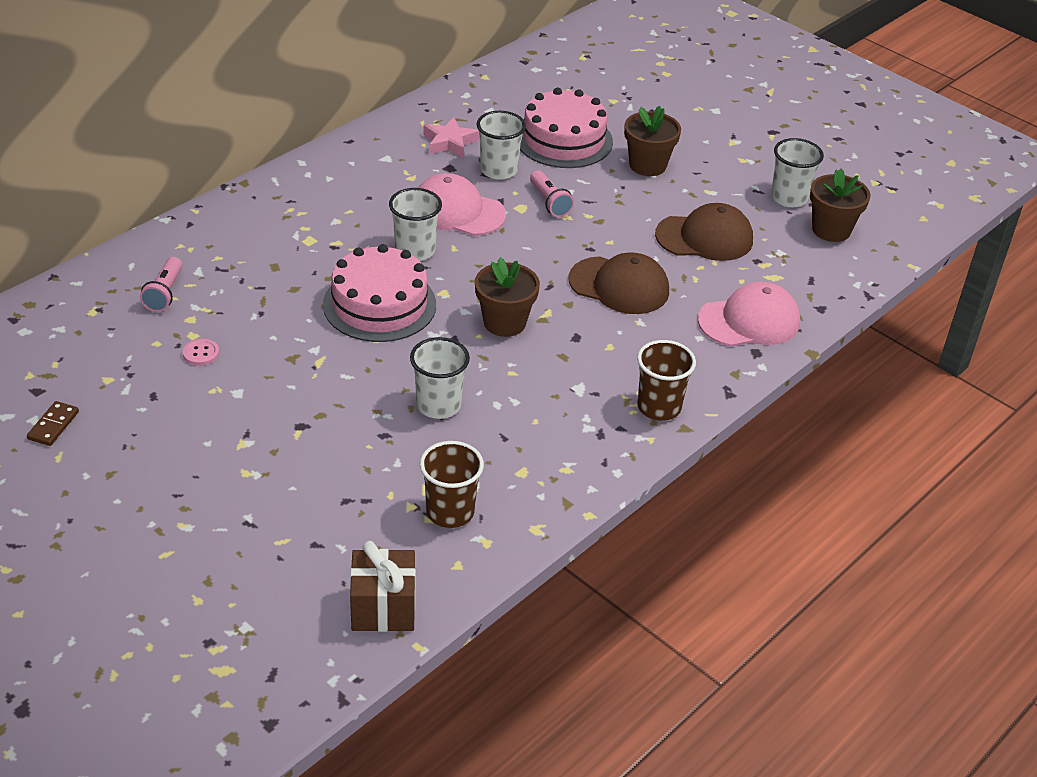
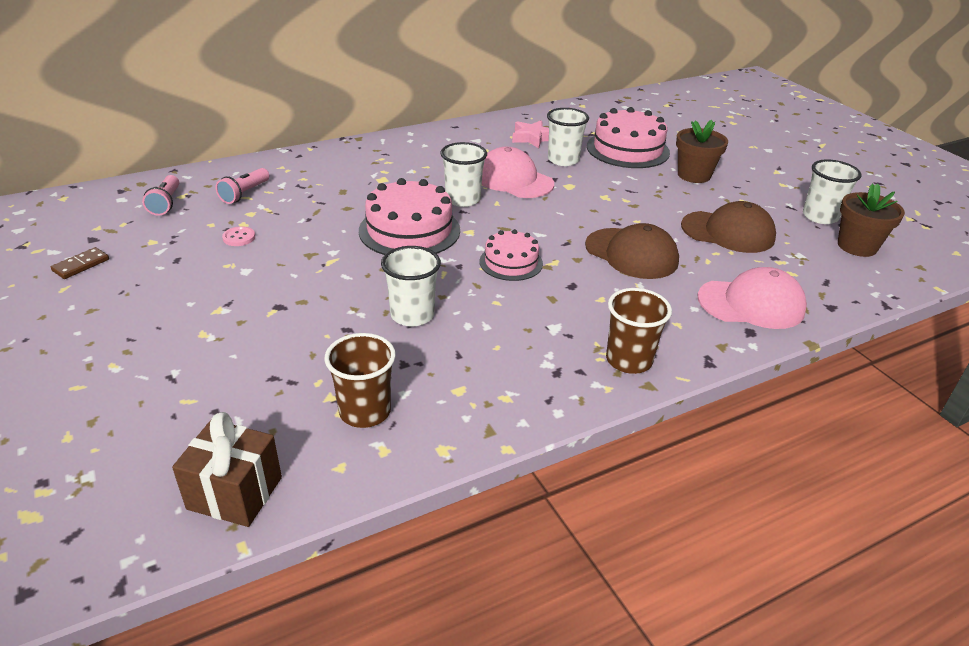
camera: 20 degrees right, 5 degrees down
brown flower pot [475,257,540,337] -> pink cake [480,229,543,281]
pink flashlight [530,170,574,217] -> pink flashlight moved to [142,175,179,216]

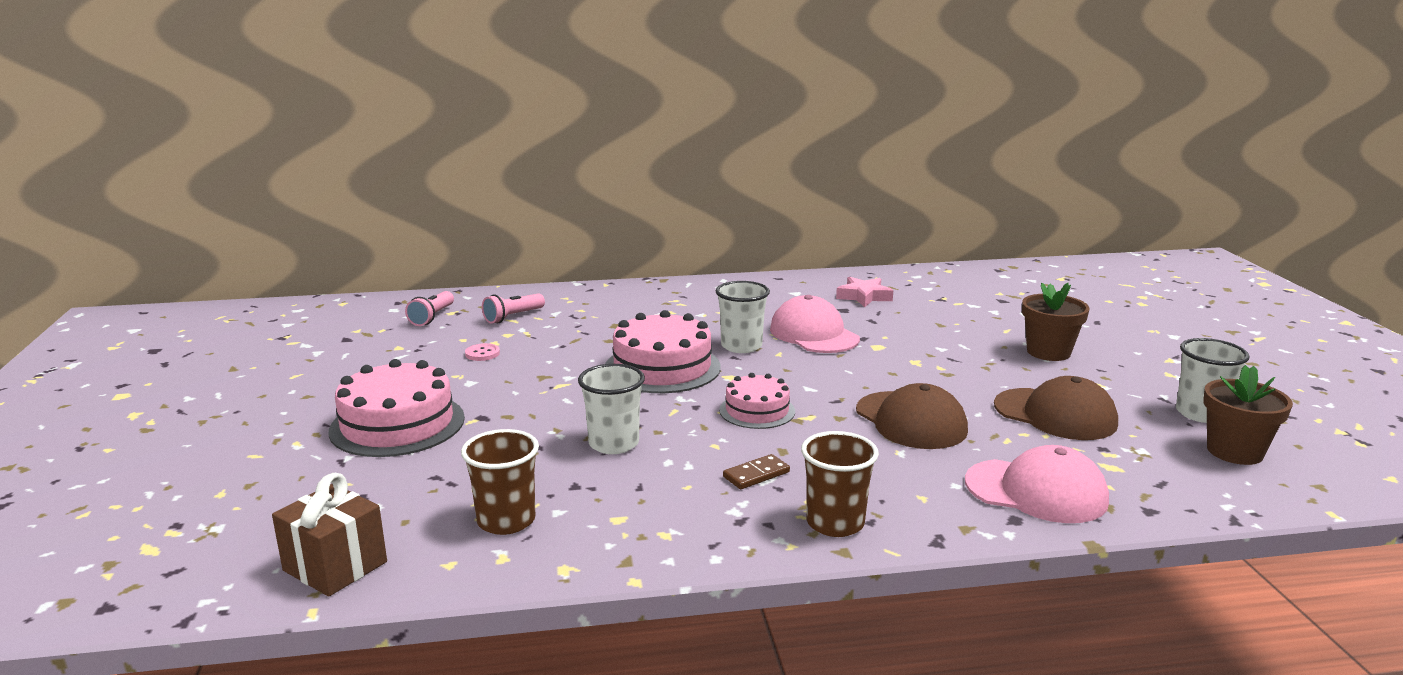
camera: 20 degrees right, 15 degrees down
brown domino [51,247,109,279] -> brown domino moved to [723,454,790,489]
white cup [547,108,589,166] -> none
pink cake [587,107,670,168] -> pink cake moved to [329,359,465,457]

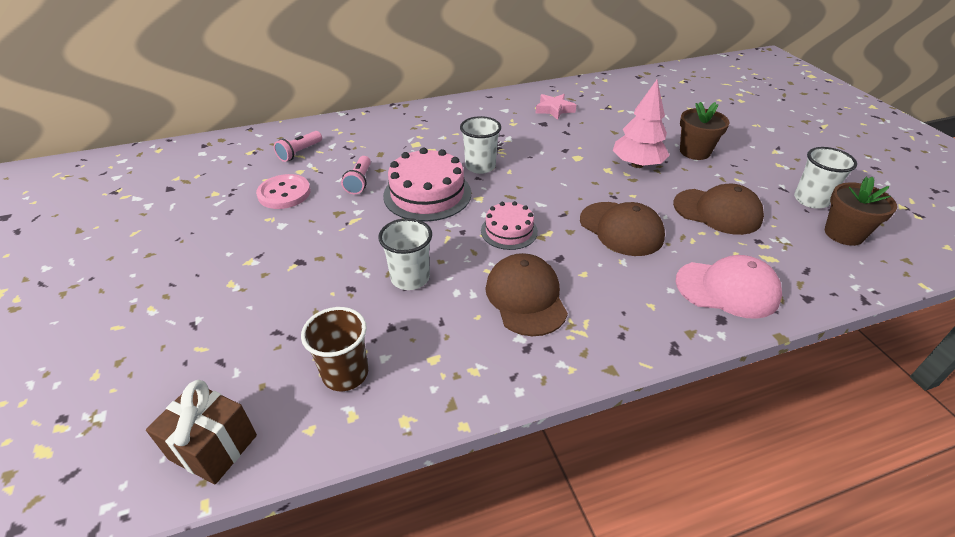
camera: 10 degrees left, 20 degrees up
pink cake [329,359,465,457] -> none
pink flashlight [405,291,454,326] -> pink flashlight moved to [341,156,371,194]
pink button [465,343,500,361] -> pink button [256,174,311,209], size x1.93
brown domino [723,454,790,489] -> brown cap [485,253,568,336]
pink cap [770,295,860,353] -> none
brown cup [801,431,879,537] -> none
none -> pink tree [613,80,670,168]

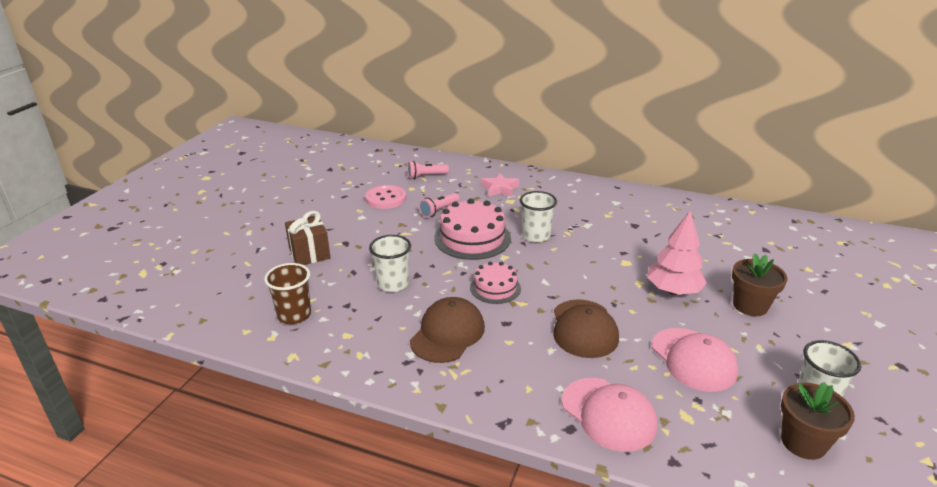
camera: 40 degrees right, 10 degrees down
brown gift [146,380,257,485] -> brown gift moved to [285,211,331,265]
pink star [536,94,576,120] -> pink star moved to [481,173,519,197]
brown cap [673,184,764,235] -> pink cap [652,328,738,392]

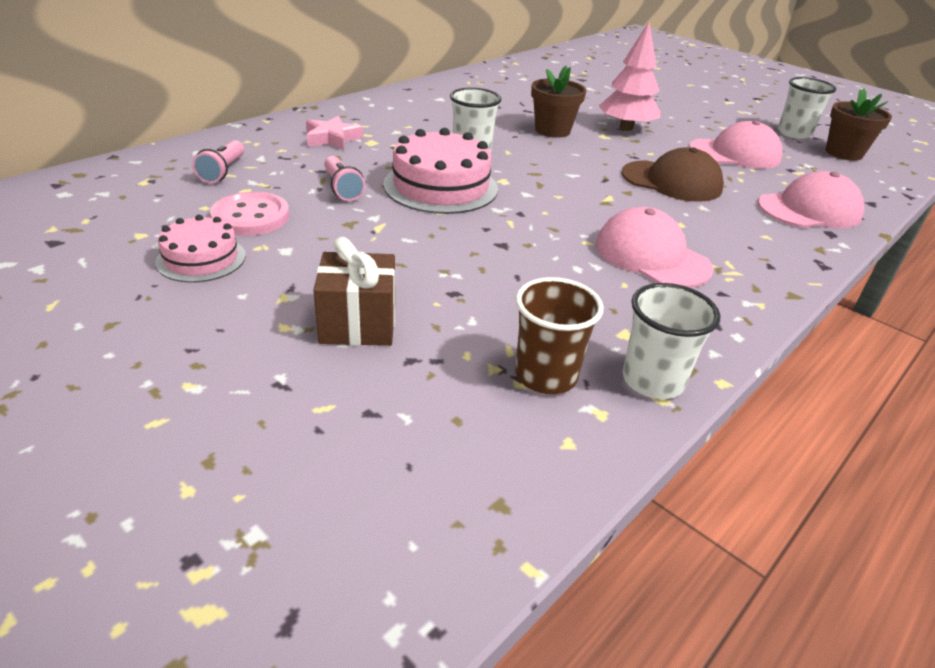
camera: 70 degrees left, 5 degrees up
white cup [369,235,411,292] -> white cup moved to [622,283,720,399]
brown cap [410,297,485,363] -> pink cap [596,207,714,288]
pink cake [470,262,521,304] -> pink cake moved to [156,215,246,283]
brown flower pot [732,253,787,316] -> brown flower pot moved to [531,66,587,138]

